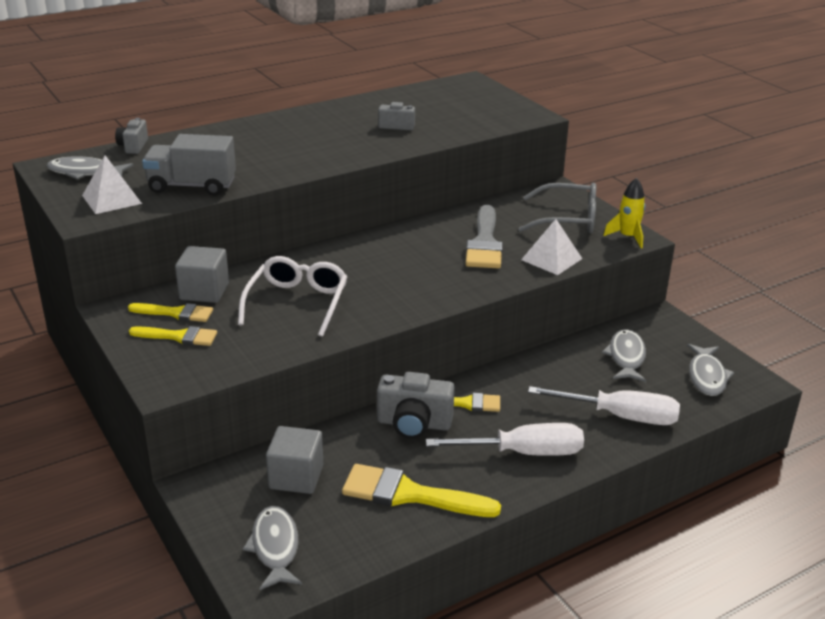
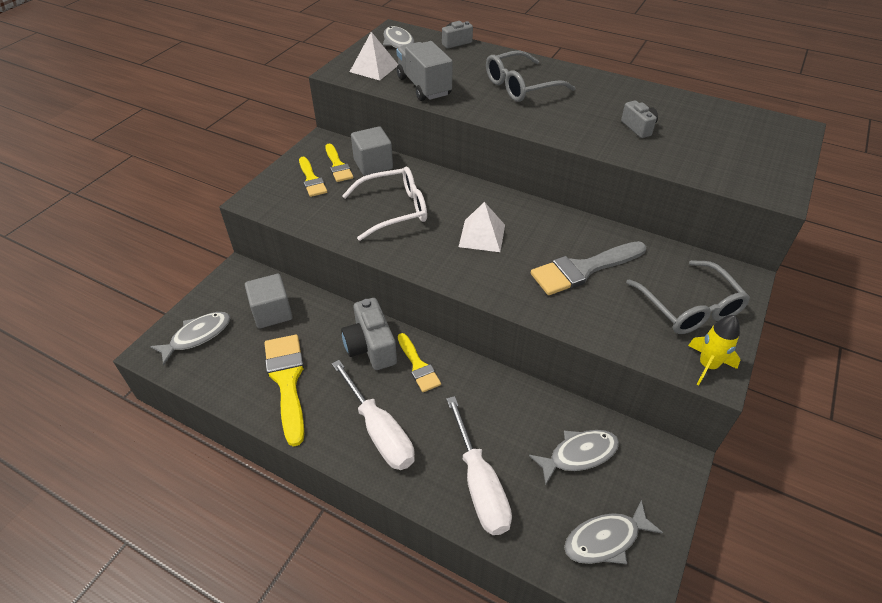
camera: 60 degrees right, 15 degrees up
white pyramid [521,219,583,275] -> white pyramid moved to [459,202,505,252]
none -> grey glasses [486,50,576,102]

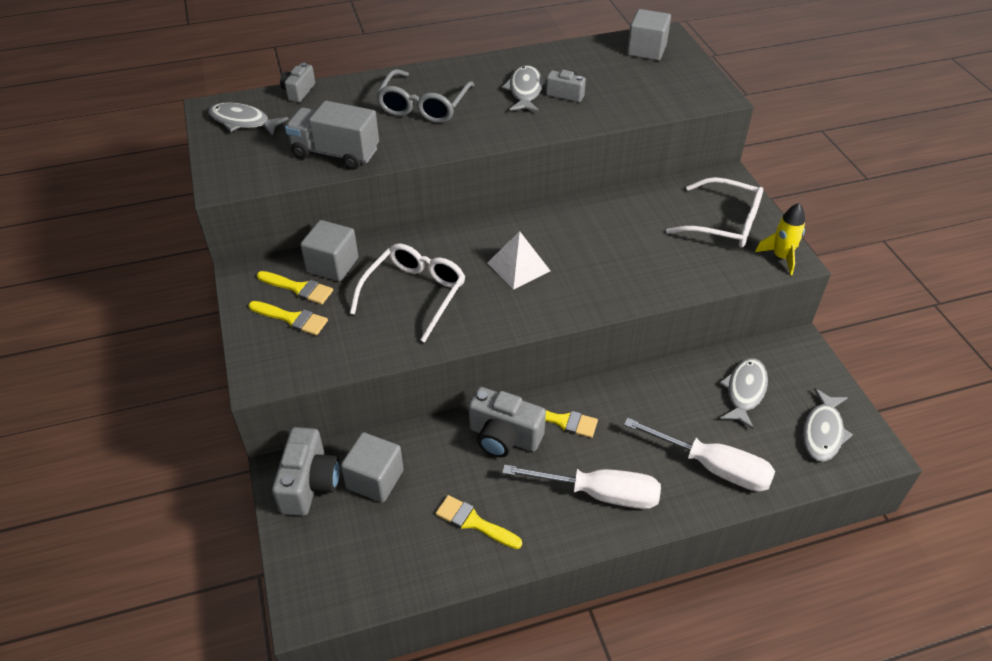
camera: 45 degrees left, 0 degrees up
grey fish [150,312,230,365] -> grey fish moved to [502,65,543,112]
yellow brush [264,335,304,447] -> yellow brush [435,495,522,549], size x0.60
white pyramid [350,32,398,81] -> none
grey brush [531,241,646,295] -> none
grey glasses [626,260,750,334] -> white glasses [666,177,763,248]
none -> grey camera [272,427,340,516]
none -> grey cube [627,9,671,61]

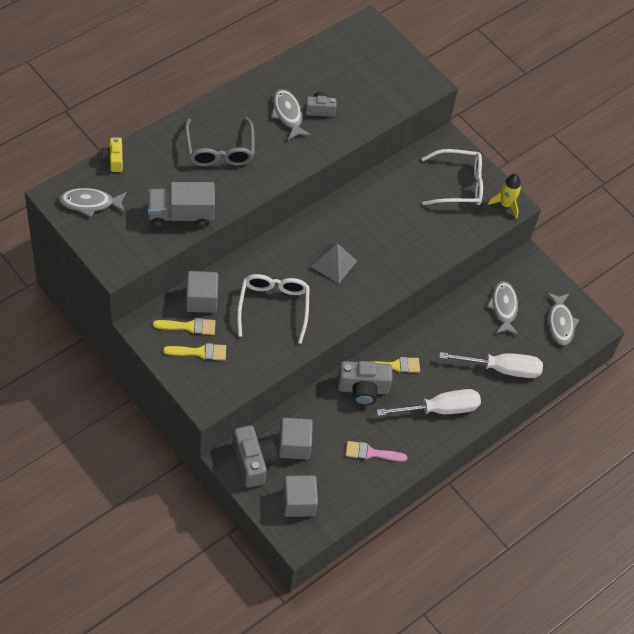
camera: 30 degrees left, 10 degrees up
grey camera [280,63,315,102] -> yellow camera [100,137,123,172]
yellow brush [435,495,522,549] -> pink brush [345,441,408,462]
white pyramid [487,231,550,290] -> grey pyramid [310,243,357,283]
grey cube [627,9,671,61] -> grey cube moved to [283,475,318,517]

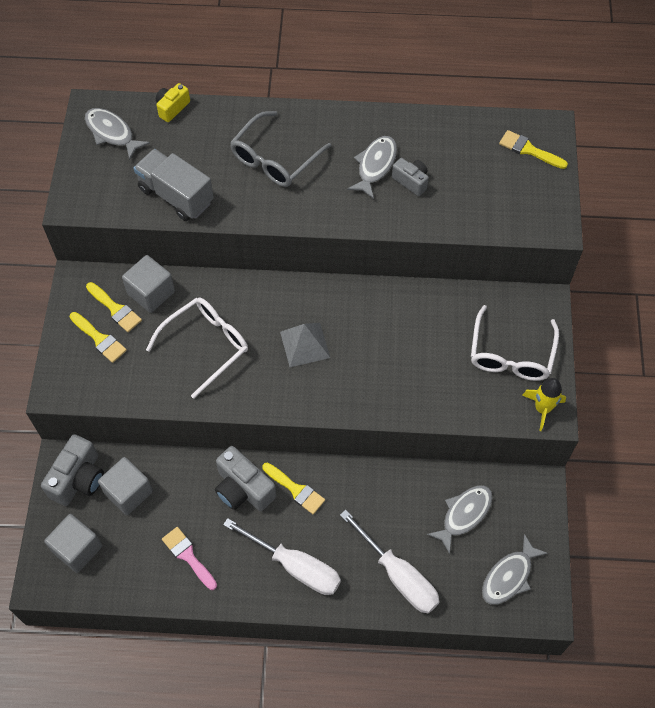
camera: 50 degrees right, 5 degrees up
white glasses [422,149,483,205] -> white glasses turned 60 degrees clockwise [471,305,559,381]
none -> yellow brush [499,130,568,169]

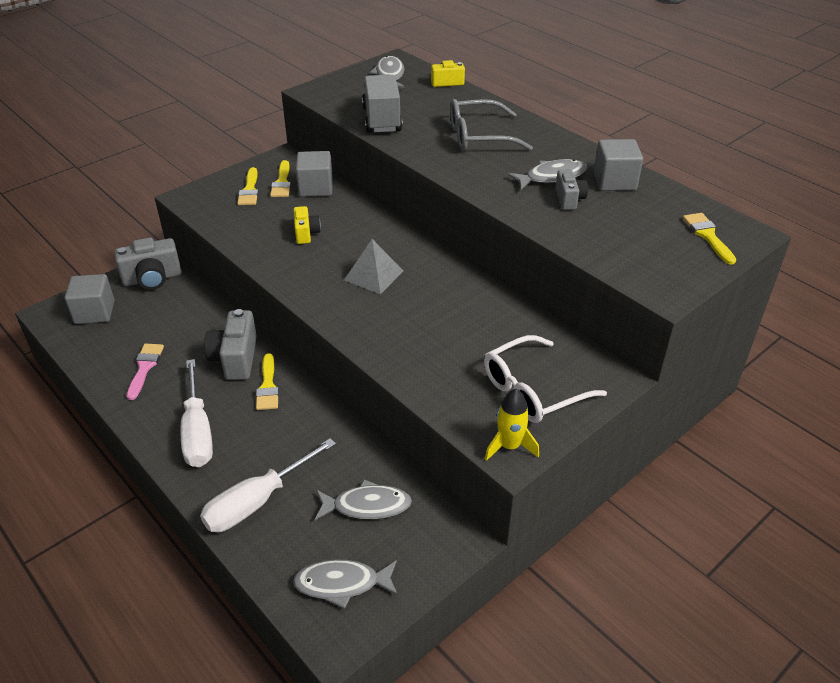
camera: 45 degrees right, 20 degrees down
grey cube [98,457,153,515] -> grey cube moved to [594,139,643,191]
white glasses [146,297,248,398] -> yellow camera [294,206,321,244]
white screwdriver [340,510,440,614] -> white screwdriver turned 45 degrees clockwise [200,438,336,532]

